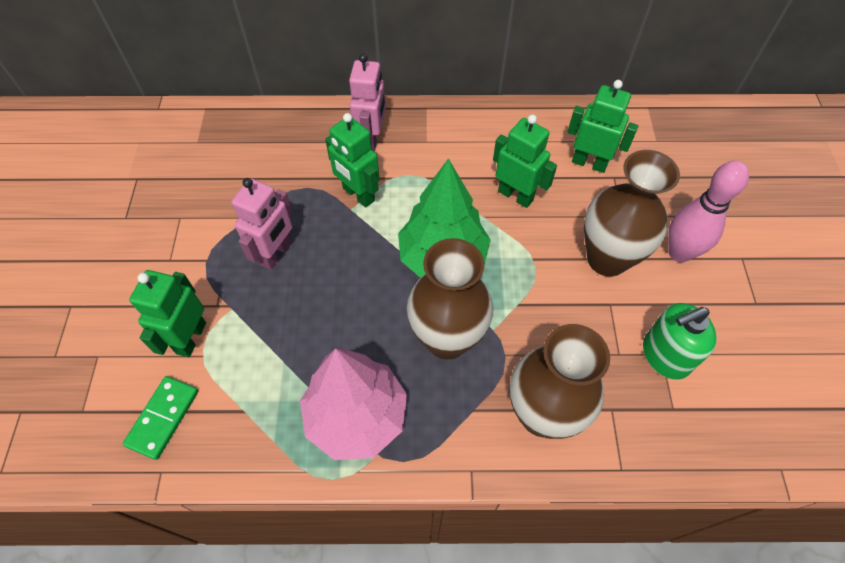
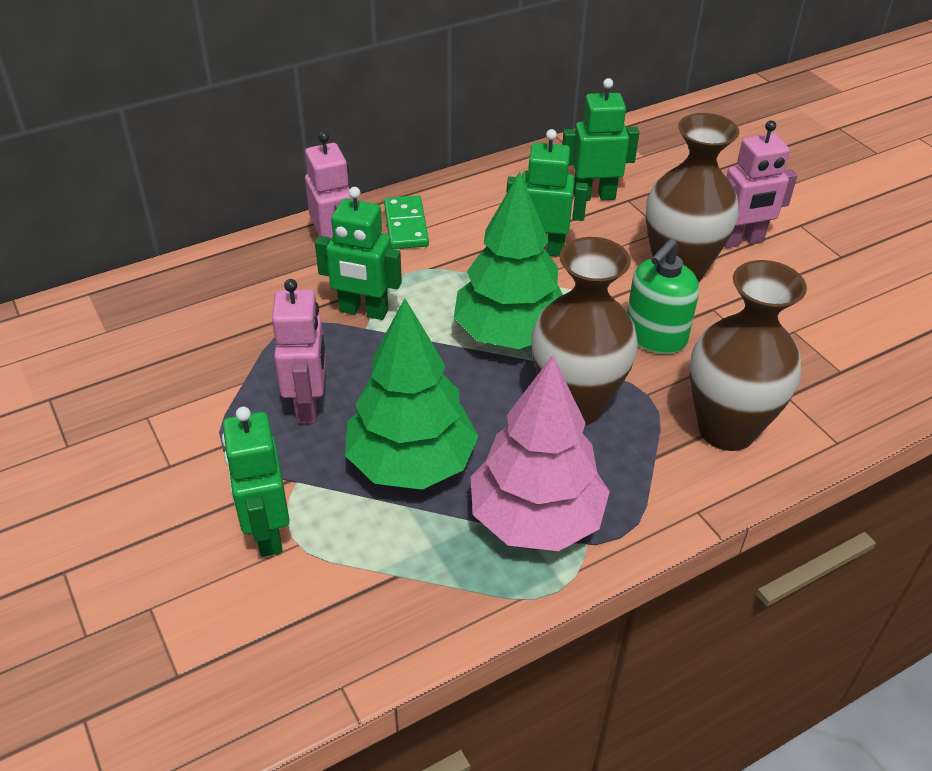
camera: 30 degrees left, 15 degrees down
green domino [123,376,198,460] -> green domino moved to [384,196,429,249]
green soap dispenser [643,303,717,379] -> green soap dispenser moved to [627,239,699,354]
pink bowling pin [668,160,749,262] -> pink robot [724,120,798,248]
none -> green tree [345,298,478,490]

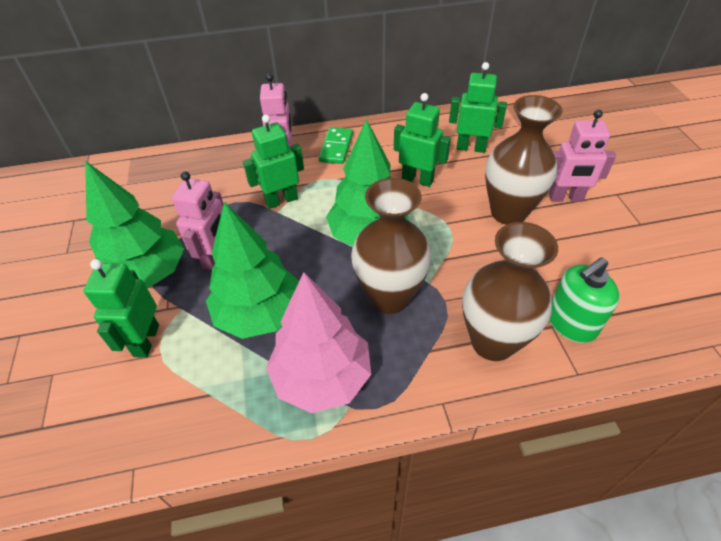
camera: 20 degrees right, 5 degrees up
green robot [315,187,402,320] -> green robot turned 120 degrees clockwise [243,114,304,209]
green soap dispenser [627,239,699,354] -> green soap dispenser moved to [549,258,619,343]
none -> green tree [85,161,184,289]

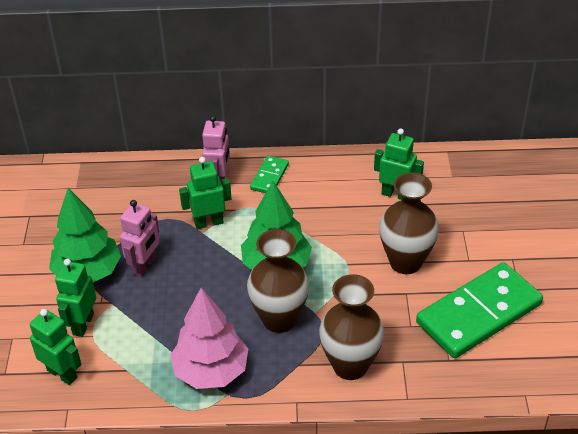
camera: 10 degrees right, 5 degrees down
green tree [206,202,299,339] -> none
green robot [394,93,451,187] -> green robot moved to [30,309,82,385]
pink robot [549,110,616,202] -> none
green soap dispenser [549,258,619,343] -> none
none -> green domino [416,262,543,358]

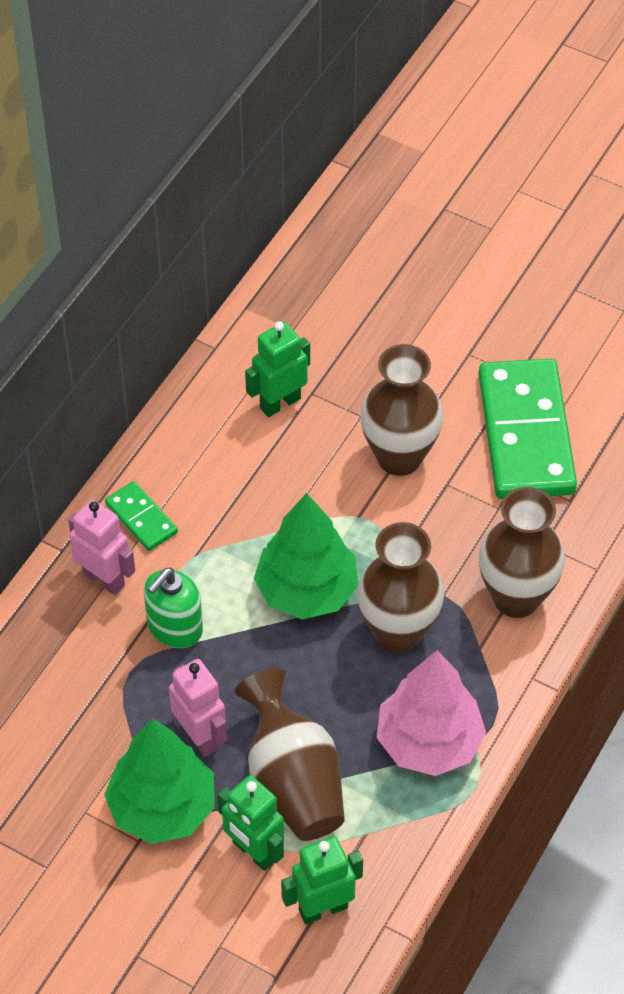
camera: 60 degrees left, 10 degrees up
green robot [179,157,232,229] -> green soap dispenser [144,568,203,648]
none -> brown vase [235,668,345,841]

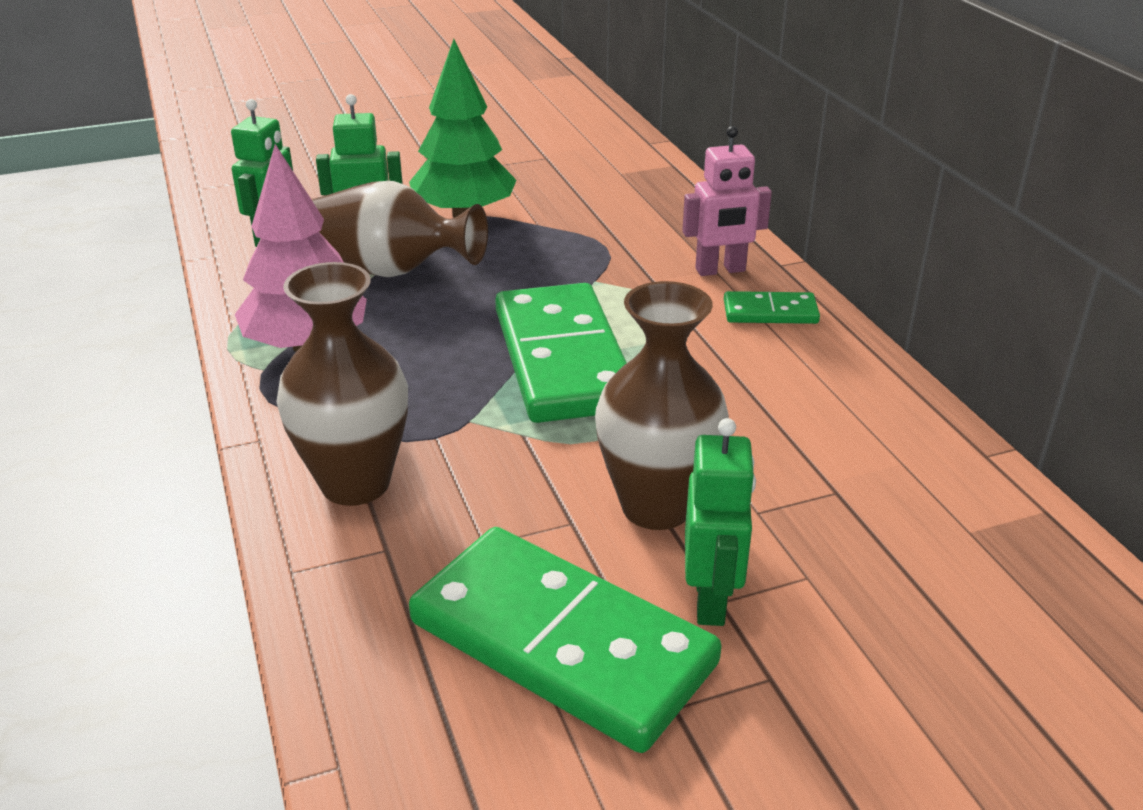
camera: 130 degrees right, 20 degrees down
green soap dispenser [144,568,203,648] -> none
pink robot [169,659,227,757] -> none
green robot [245,321,310,417] -> green robot moved to [685,418,756,626]
green tree [254,493,358,619] -> green domino [495,283,627,423]
brown vase [357,522,444,653] -> none

